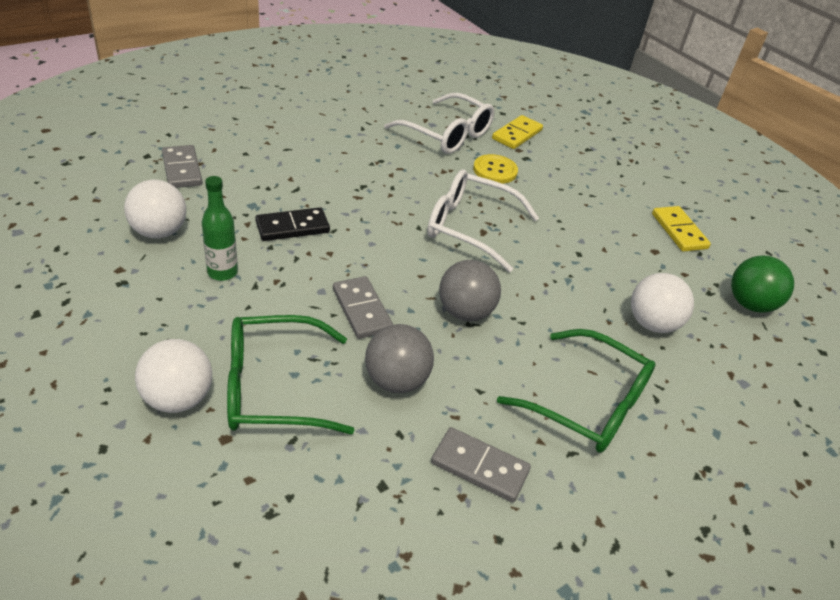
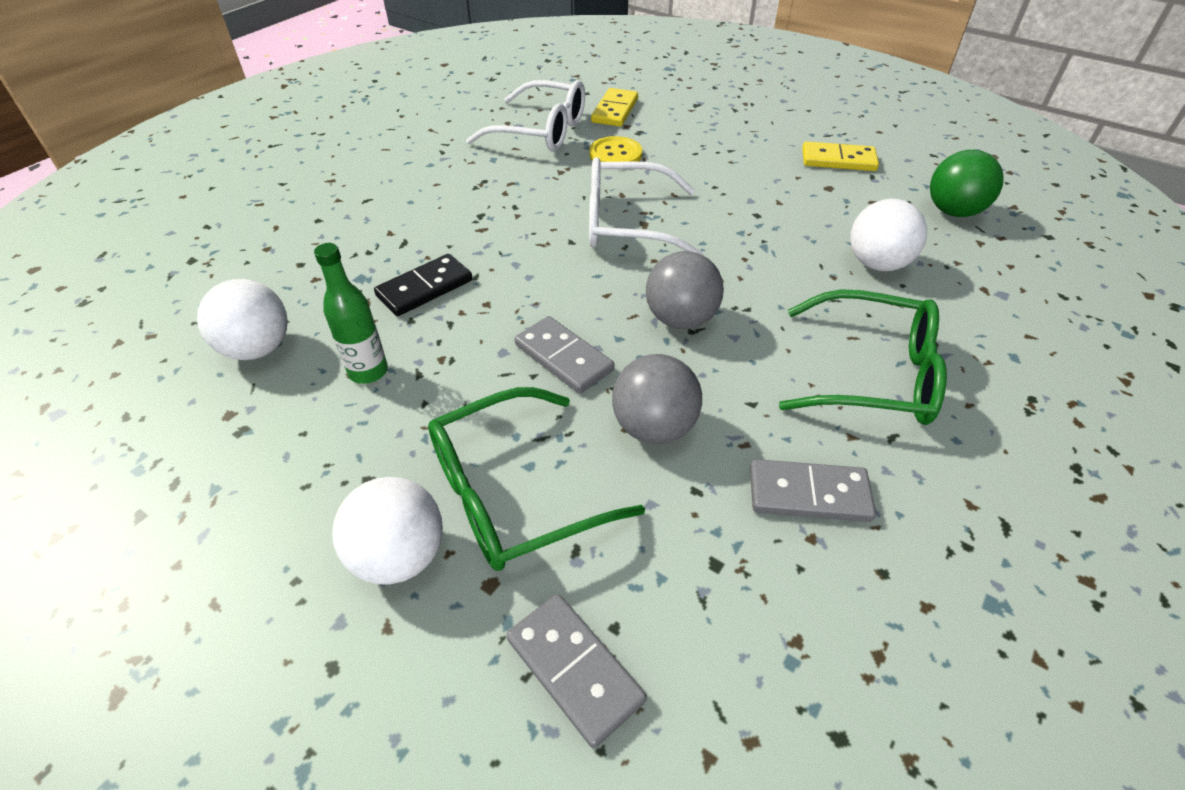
camera: 15 degrees left, 5 degrees up
grey domino [162,145,203,188] -> grey domino moved to [506,594,647,748]
yellow domino [652,206,711,252] -> yellow domino turned 45 degrees counterclockwise [802,141,879,171]

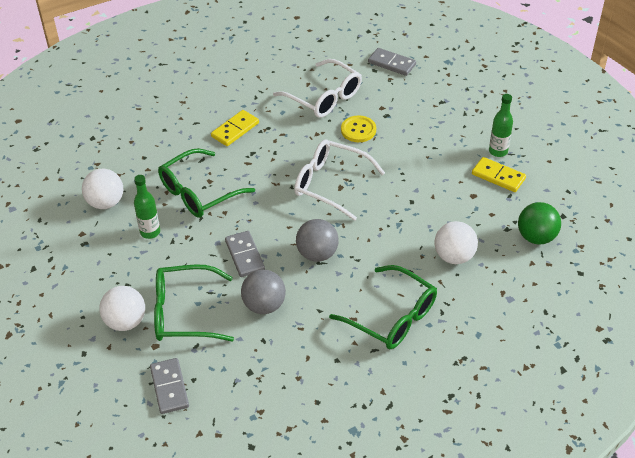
camera: 25 degrees right, 0 degrees up
black domino [374,254,472,316] -> green glasses [158,148,255,218]
yellow domino [591,88,638,127] -> yellow domino moved to [211,110,259,146]
grey domino [750,459,876,522] -> grey domino moved to [368,48,416,76]
none -> green bottle [489,94,513,157]

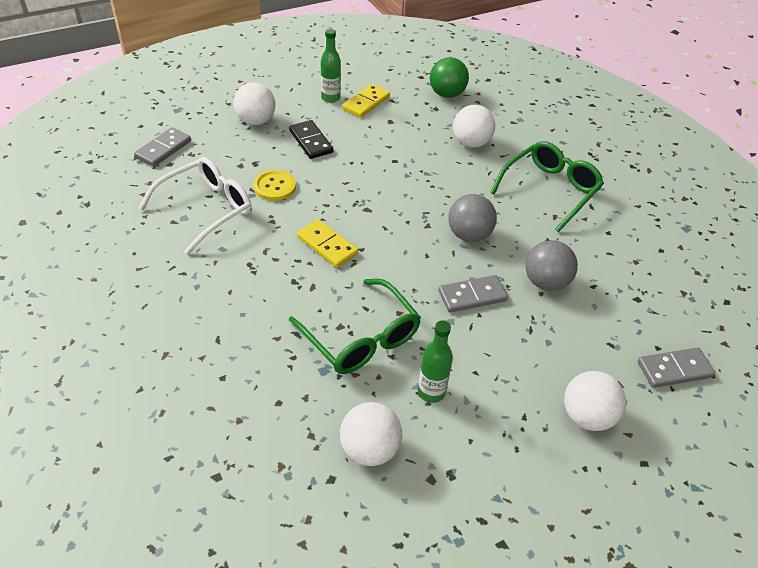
camera: 90 degrees left, 0 degrees up
green glasses [154,264,234,341] -> none
yellow domino [211,110,259,146] -> yellow domino moved to [297,219,358,268]
white glasses [294,140,385,221] -> none
none -> white ball [233,82,275,125]
none -> black domino [289,120,333,159]

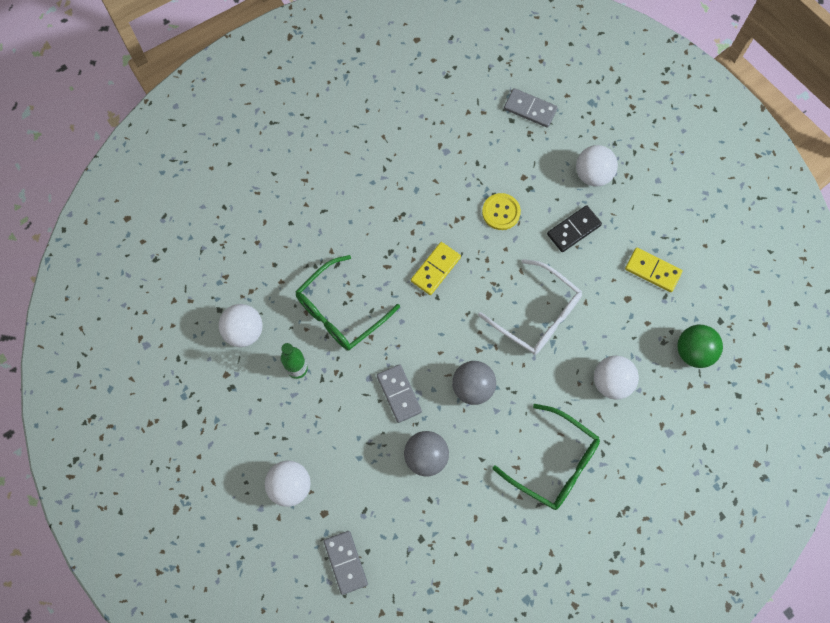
camera: 85 degrees right, 25 degrees up
white glasses [139,157,252,254] -> white glasses moved to [478,259,582,355]
green bottle [321,29,341,103] -> none

